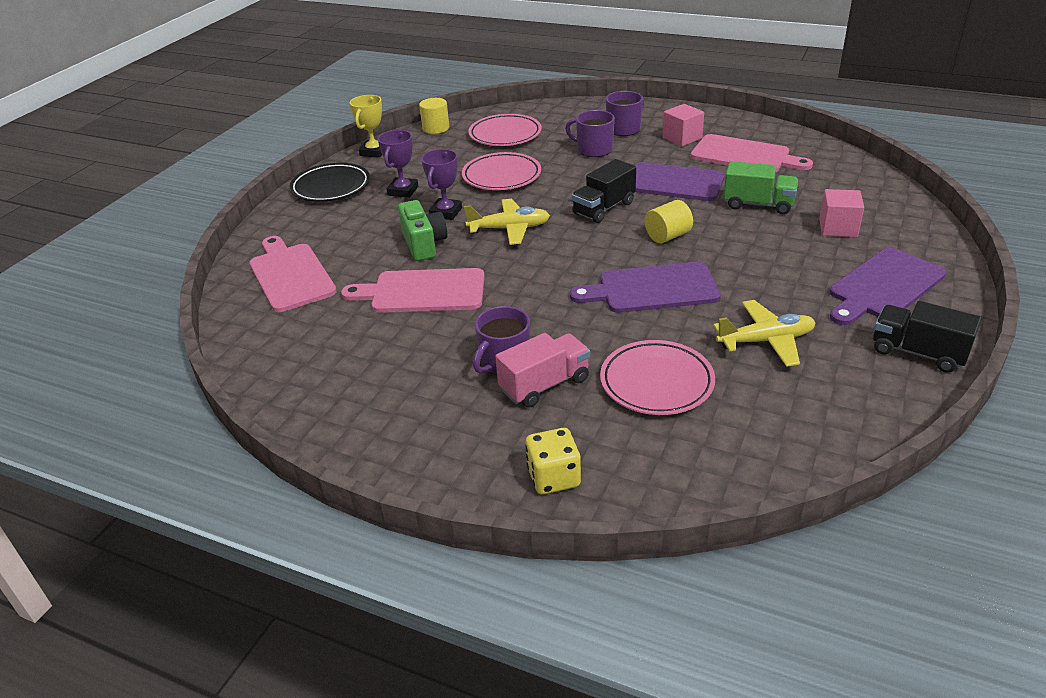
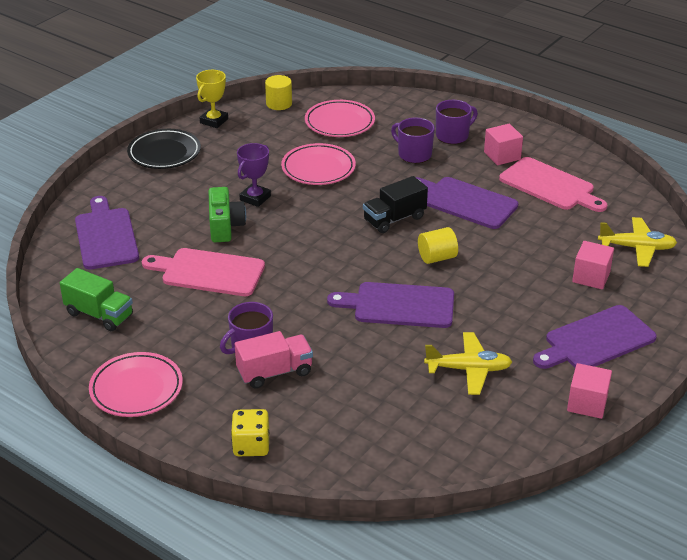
camera: 10 degrees right, 0 degrees up
pink cutting board [250,236,337,312] -> purple cutting board [75,196,139,269]
purple trophy [378,130,418,198] -> none
yellow plane [464,199,550,245] -> yellow plane moved to [598,217,677,267]
pink plate [600,340,715,415] -> pink plate moved to [89,352,183,417]
green truck [723,161,798,214] -> green truck moved to [60,268,133,331]
black truck [873,301,982,373] -> pink cube [567,363,612,419]

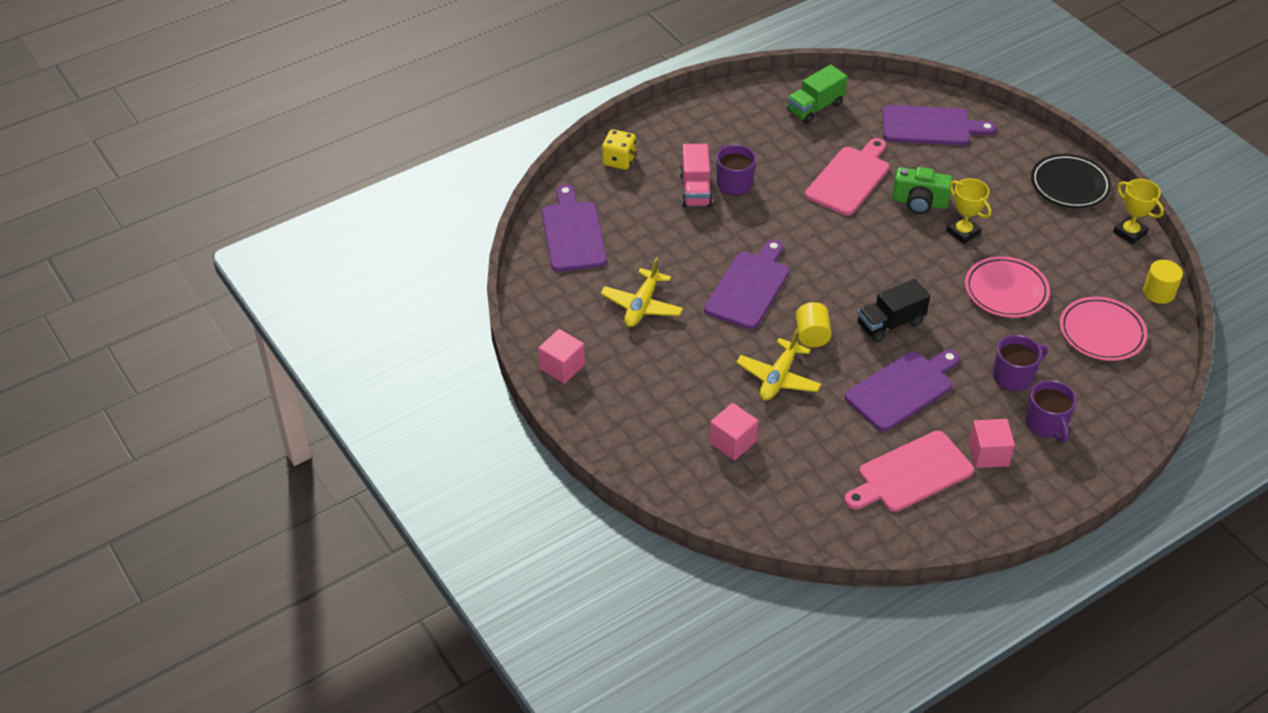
camera: 110 degrees right, 10 degrees up
pink plate [89,352,183,417] -> none
purple trophy [237,143,271,207] -> yellow trophy [947,178,991,244]
black truck [363,176,428,233] -> black truck turned 105 degrees counterclockwise [857,279,930,342]
purple cutting board [533,305,657,369] -> purple cutting board moved to [542,184,607,272]
yellow plane [598,217,677,267] -> yellow plane moved to [736,329,822,401]

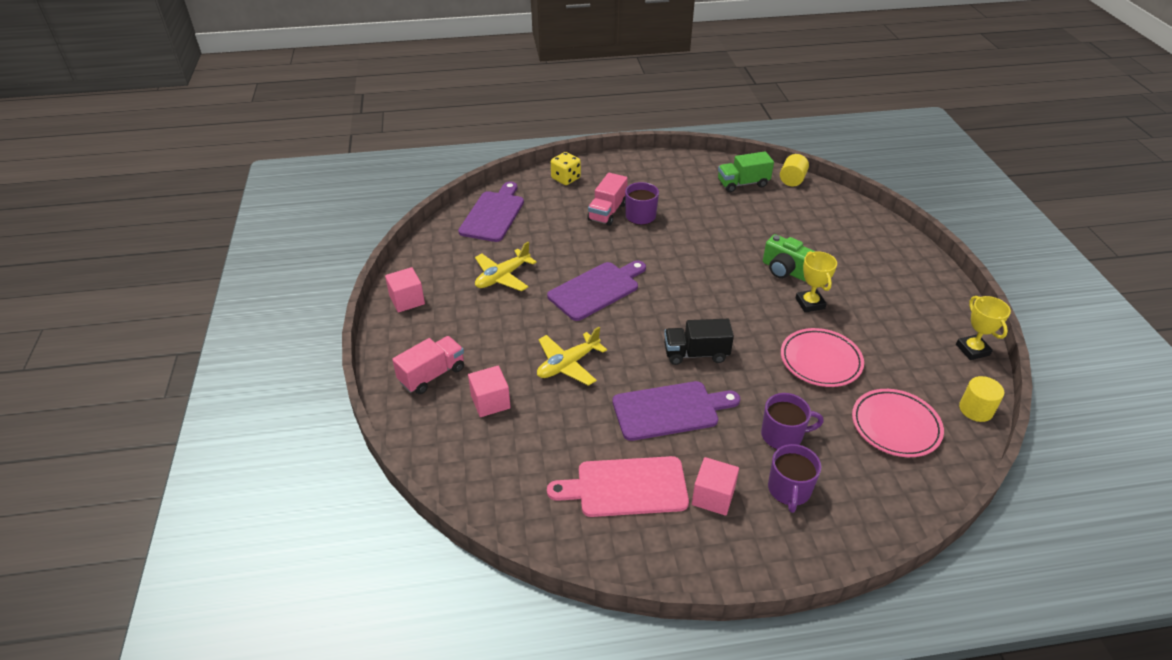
camera: 25 degrees right, 5 degrees down
yellow cylinder [796,302,832,347] -> yellow cylinder moved to [780,154,809,186]
pink cutting board [805,138,889,215] -> none
purple cutting board [882,105,996,145] -> none
black plate [1031,154,1111,208] -> none
none -> pink truck [392,336,464,394]

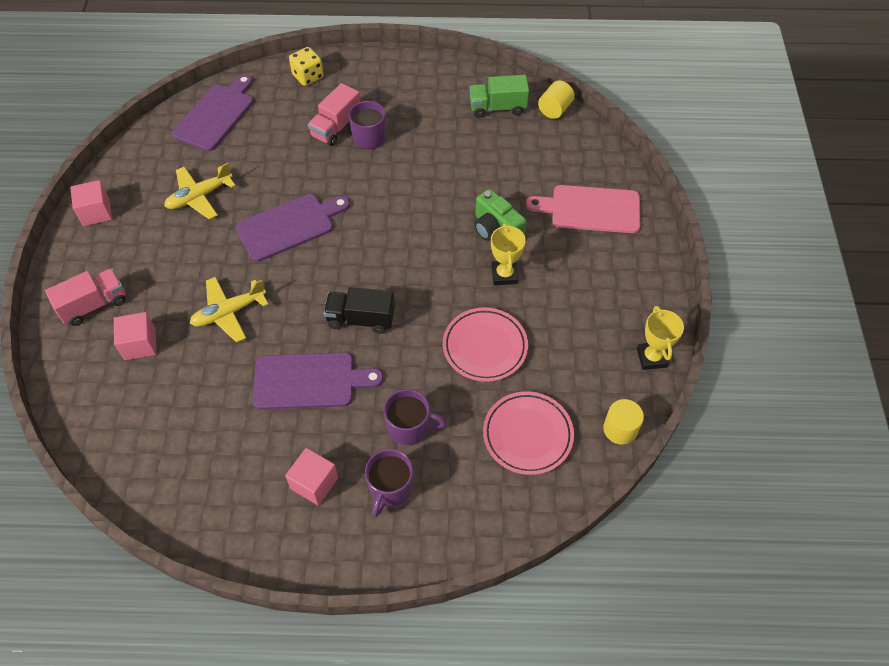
camera: 10 degrees right, 15 degrees up
pink cutting board [547,456,689,517] -> pink cutting board moved to [526,185,640,233]

